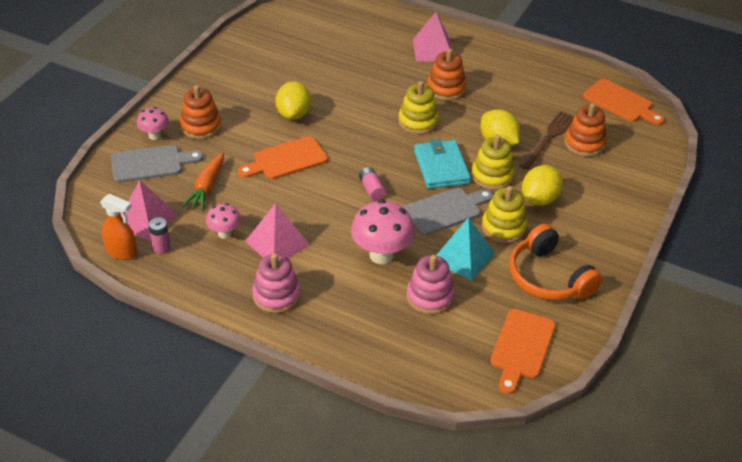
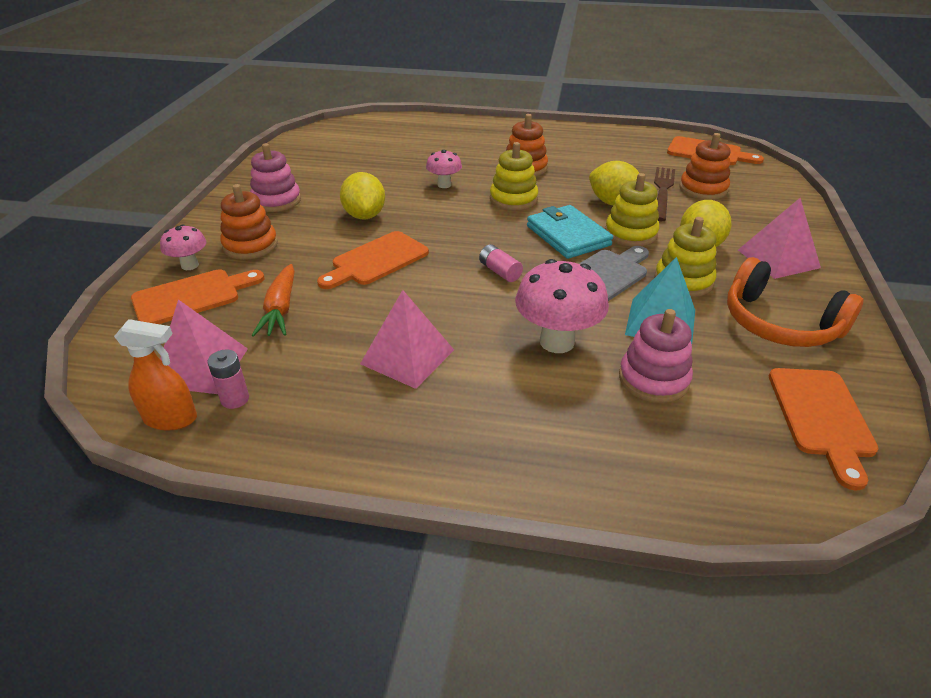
camera: 15 degrees left, 5 degrees down
grey cutting board [111,145,203,183] -> orange cutting board [131,269,265,324]
pink mushroom [206,203,241,239] -> pink mushroom moved to [426,150,462,188]
pink stacking toy [252,253,301,313] -> pink stacking toy moved to [250,143,301,212]
pink pyramid [413,12,452,62] -> pink pyramid moved to [738,198,821,279]

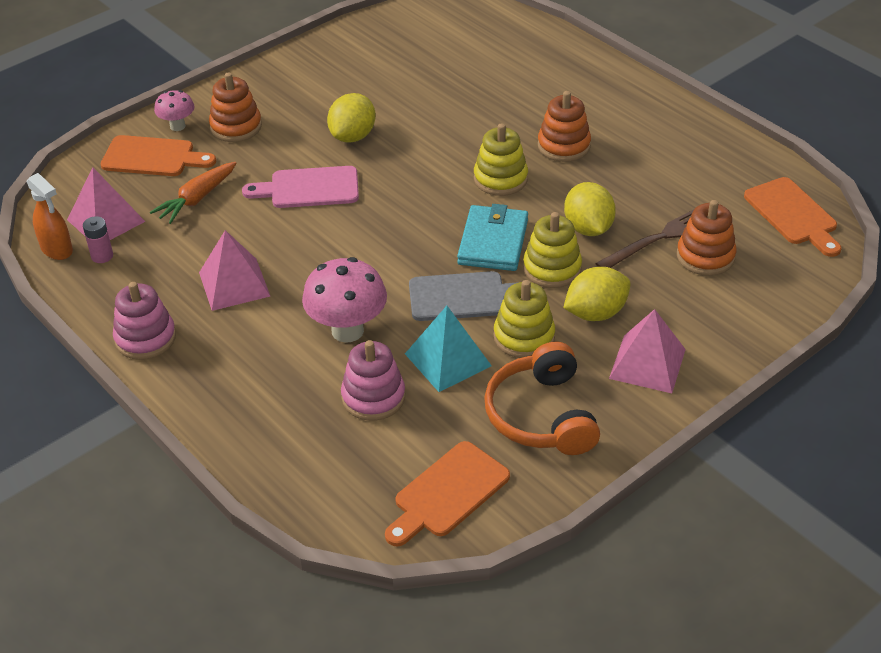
camera: 40 degrees right, 5 degrees up
pink stacking toy [250,143,301,212] -> pink stacking toy moved to [113,282,176,360]
orange cutting board [317,231,429,289] -> pink cutting board [242,166,359,208]
pink mushroom [426,150,462,188] -> none
pink battery [479,244,523,282] -> none

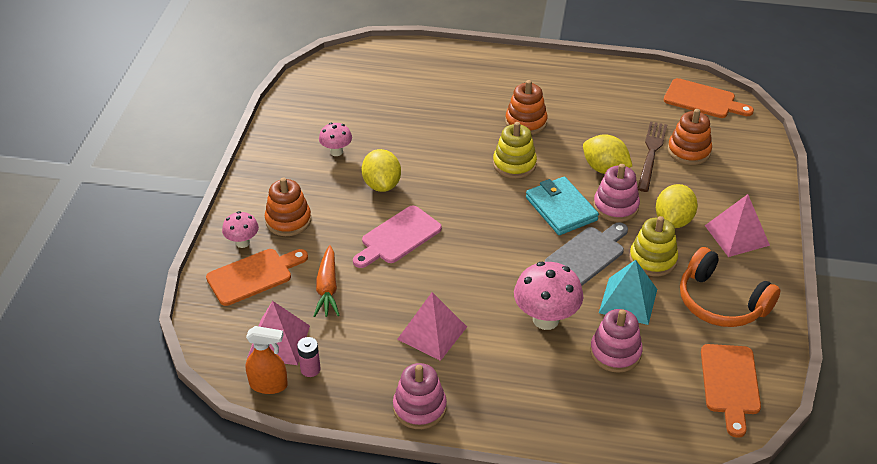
camera: 40 degrees left, 0 degrees up
yellow stacking toy [523,212,582,288] -> pink stacking toy [593,164,640,222]
none -> pink mushroom [319,123,352,156]

